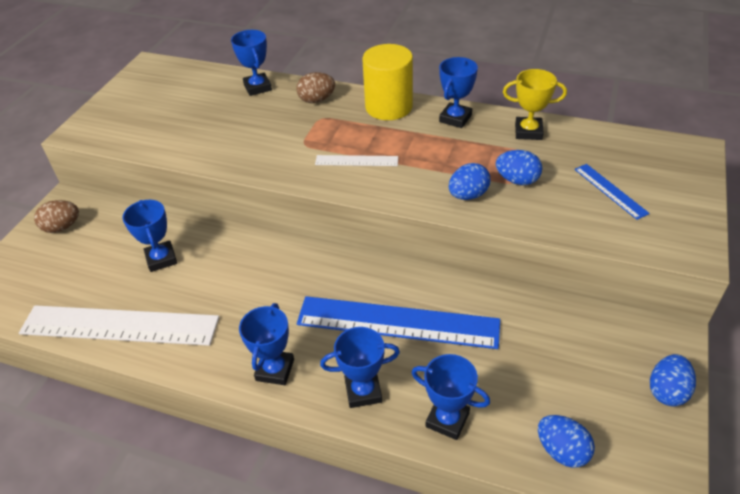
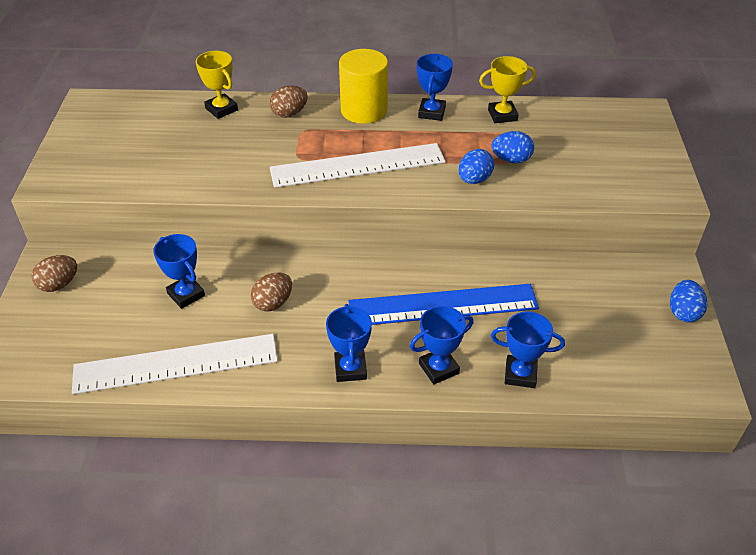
camera: 20 degrees left, 0 degrees up
blue trophy [231,30,272,96] -> yellow trophy [196,51,238,119]
white ruler [315,155,398,166] -> white ruler [270,143,446,188], size x2.15
blue egg [538,415,595,468] -> none
blue ruler [575,164,650,220] -> none
none -> brown egg [251,272,292,312]

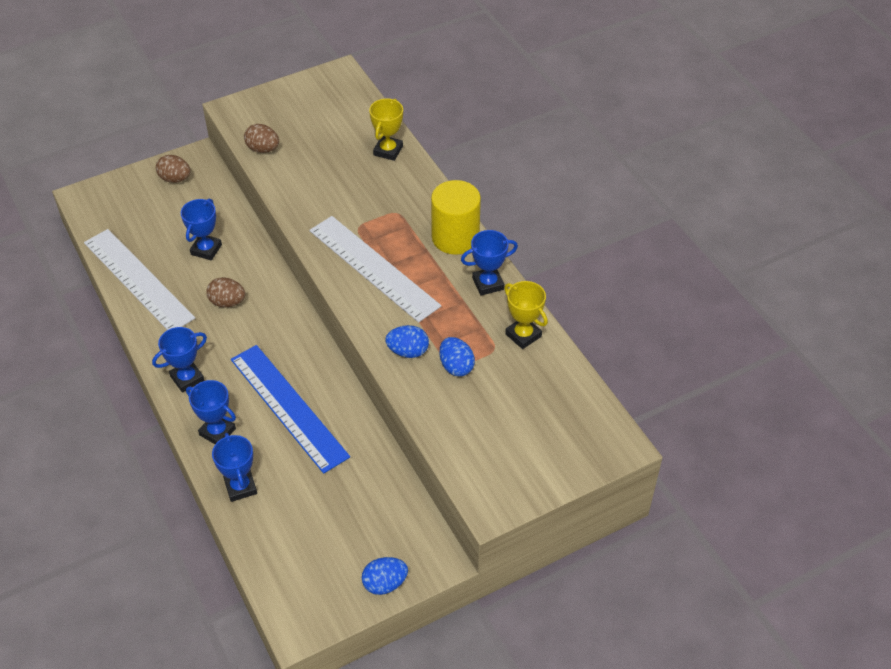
camera: 60 degrees right, 5 degrees up
brown egg [270,86,308,118] -> brown egg moved to [244,124,279,153]

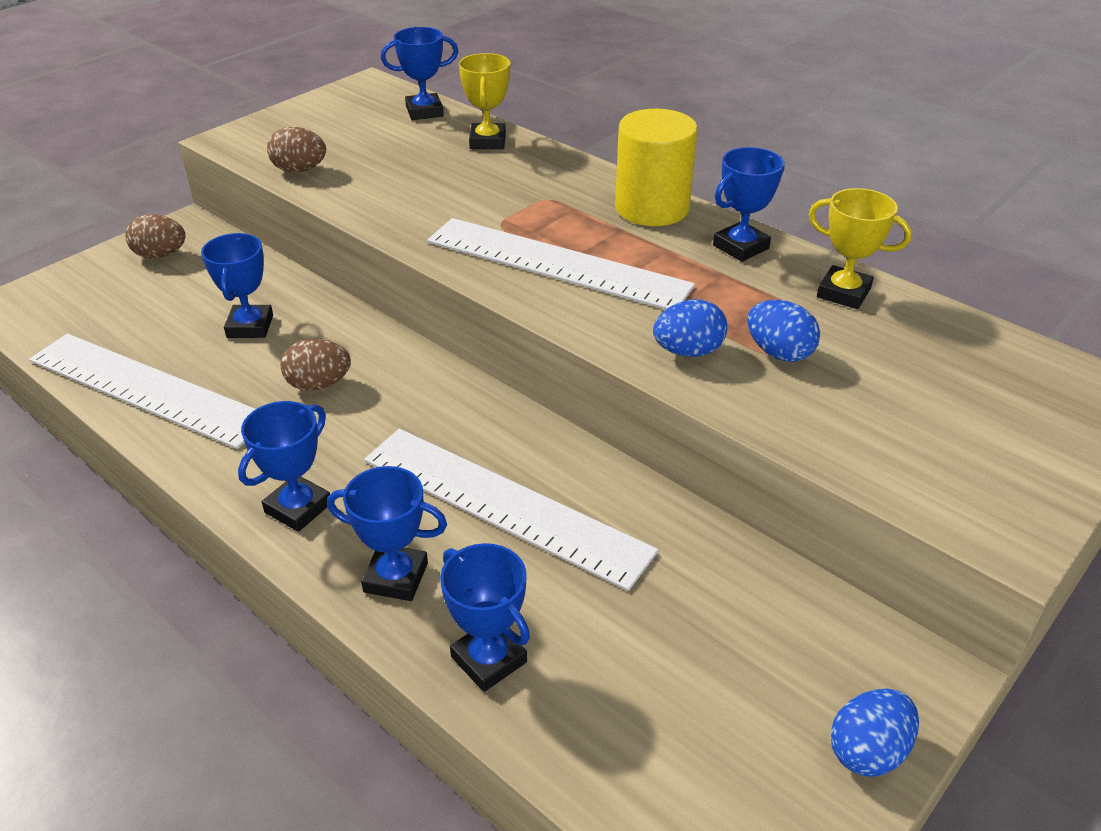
camera: 20 degrees left, 10 degrees down
blue ruler [231,345,350,474] -> white ruler [364,429,659,591]
none -> blue trophy [381,27,458,120]

